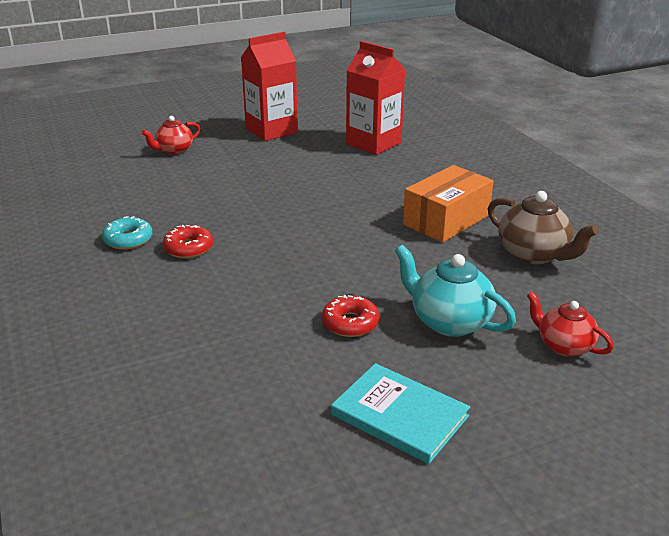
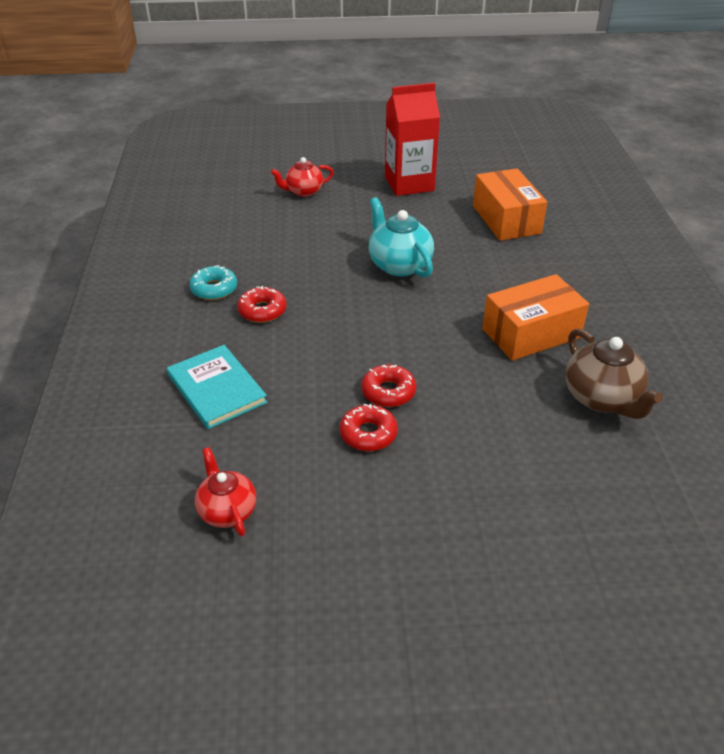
camera: 20 degrees right, 10 degrees up
turquoise book [331,363,470,464] -> turquoise book moved to [167,345,268,429]
red carton [346,41,406,155] -> orange box [473,168,547,241]
turquoise teapot [395,245,516,337] -> turquoise teapot moved to [369,197,434,278]
red teapot [527,292,614,357] -> red teapot moved to [195,447,256,536]
none -> red donut [361,364,416,407]

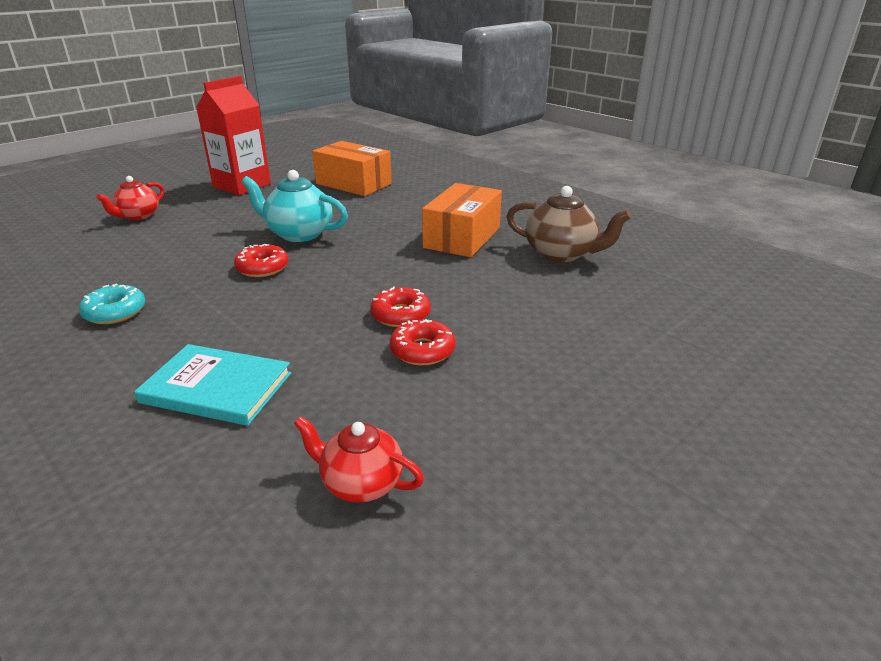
camera: 40 degrees left, 10 degrees down
red donut [237,286,287,323] -> red donut moved to [234,244,289,277]

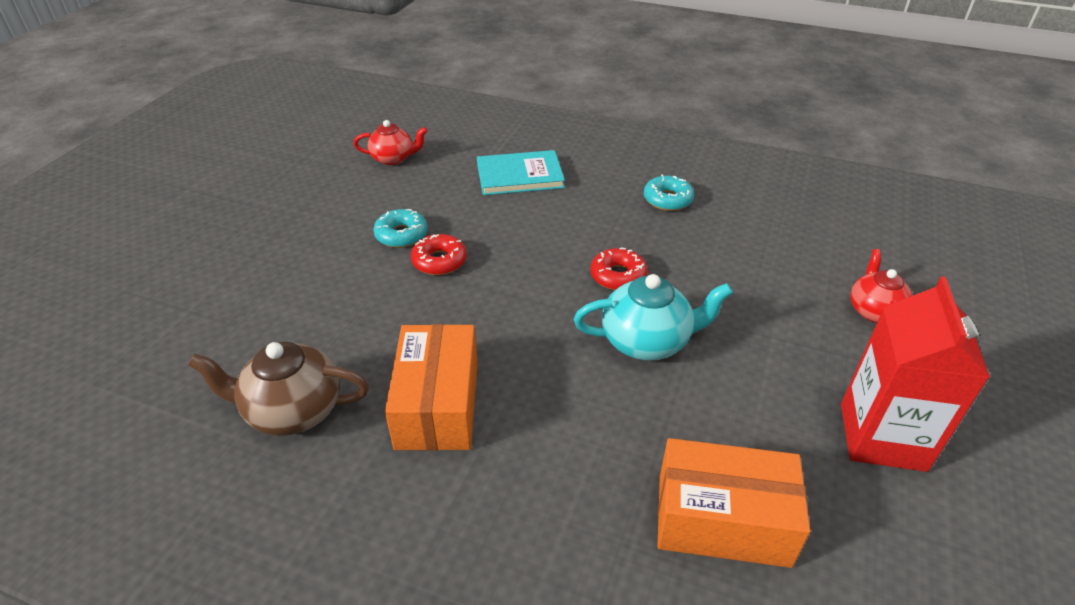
camera: 155 degrees right, 10 degrees up
red donut [390,319,456,365] -> turquoise donut [373,209,428,248]

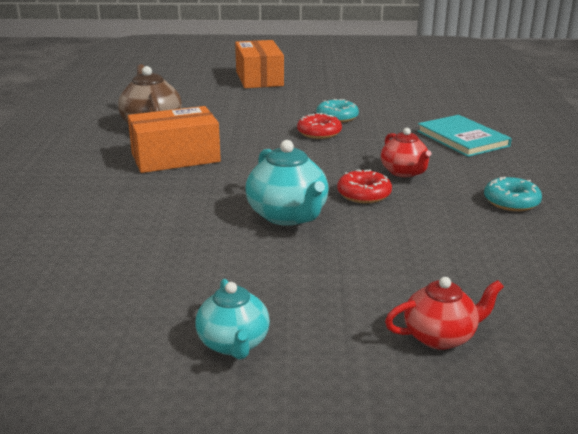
camera: 70 degrees right, 15 degrees down
red teapot [353,120,428,165] -> red teapot moved to [381,128,431,177]
orange box [657,438,810,568] -> orange box moved to [235,40,284,88]
red carton [841,276,990,472] -> turquoise teapot [196,279,270,359]

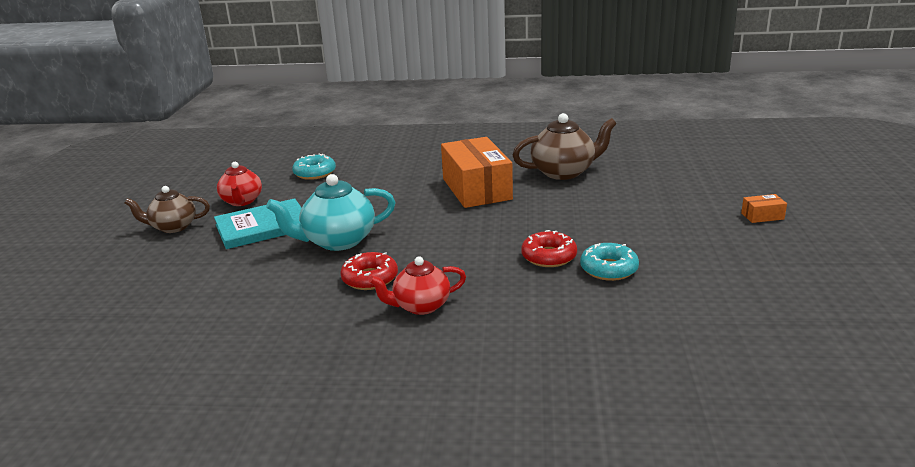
camera: 95 degrees right, 0 degrees up
turquoise teapot [196,279,270,359] -> brown teapot [125,186,210,233]
orange box [235,40,284,88] -> orange box [741,194,787,223], size x0.41
red teapot [385,277,504,350] -> red teapot moved to [217,162,262,206]
turquoise book [417,115,512,157] -> turquoise book moved to [214,198,302,249]
turquoise donut [484,177,542,211] -> turquoise donut moved to [292,154,336,180]

